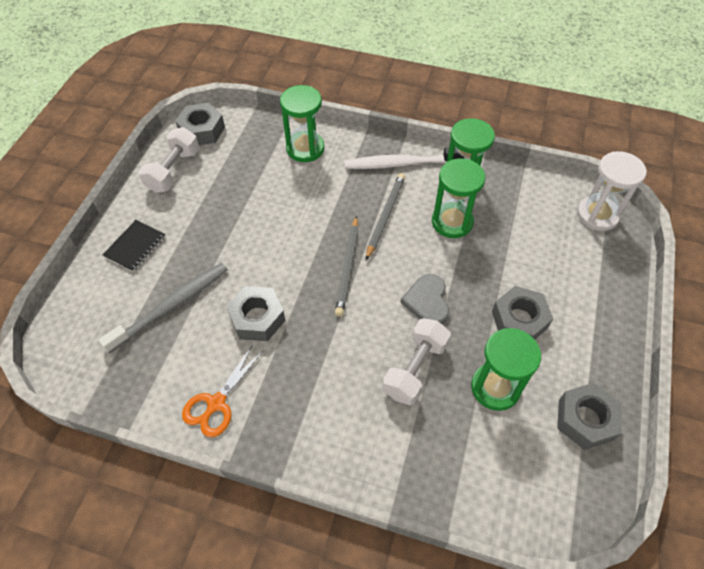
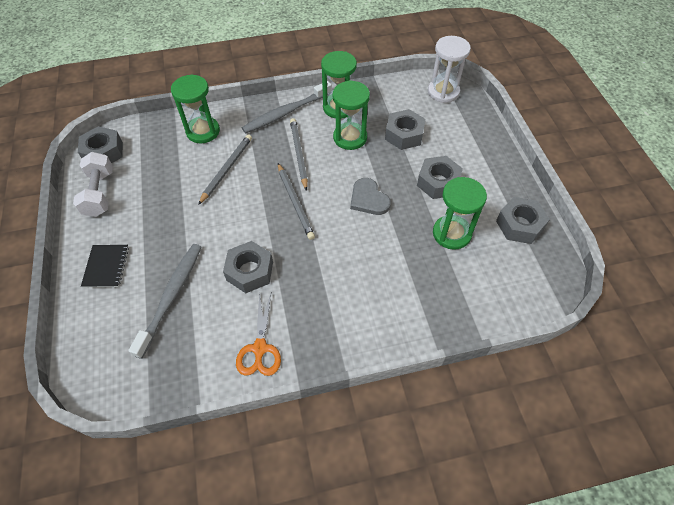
camera: 30 degrees left, 0 degrees up
white toothbrush [344,148,465,169] -> grey toothbrush [242,81,332,133]
white dumbbell [383,318,451,405] -> none
none -> grey pencil [198,135,252,205]
none -> grey nut [385,109,426,150]

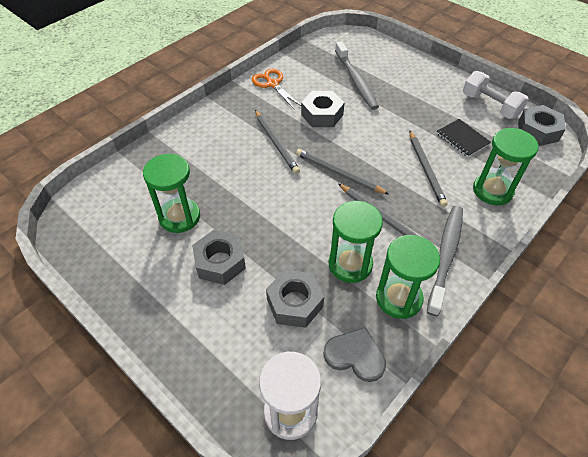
camera: 145 degrees right, 5 degrees down
black notebook [81,245,129,288] -> black notebook moved to [437,119,491,157]
grey heart [350,178,391,215] -> grey heart moved to [323,327,386,382]
grey nut [496,197,550,244] -> none
none -> grey pencil [255,110,300,174]

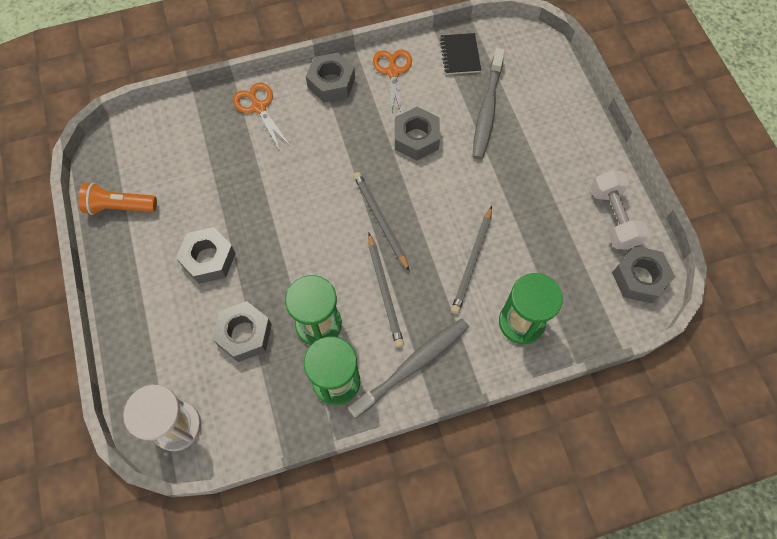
camera: 30 degrees right, 15 degrees up
green hourglass [143,154,200,233] -> none
grey pencil [255,110,300,174] -> none
grey heart [323,327,386,382] -> none
black notebook [437,119,491,157] -> black notebook moved to [440,33,481,75]
none -> orange flashlight [79,183,157,215]
none -> orange scissors [233,82,291,150]
none -> grey nut [306,52,355,103]

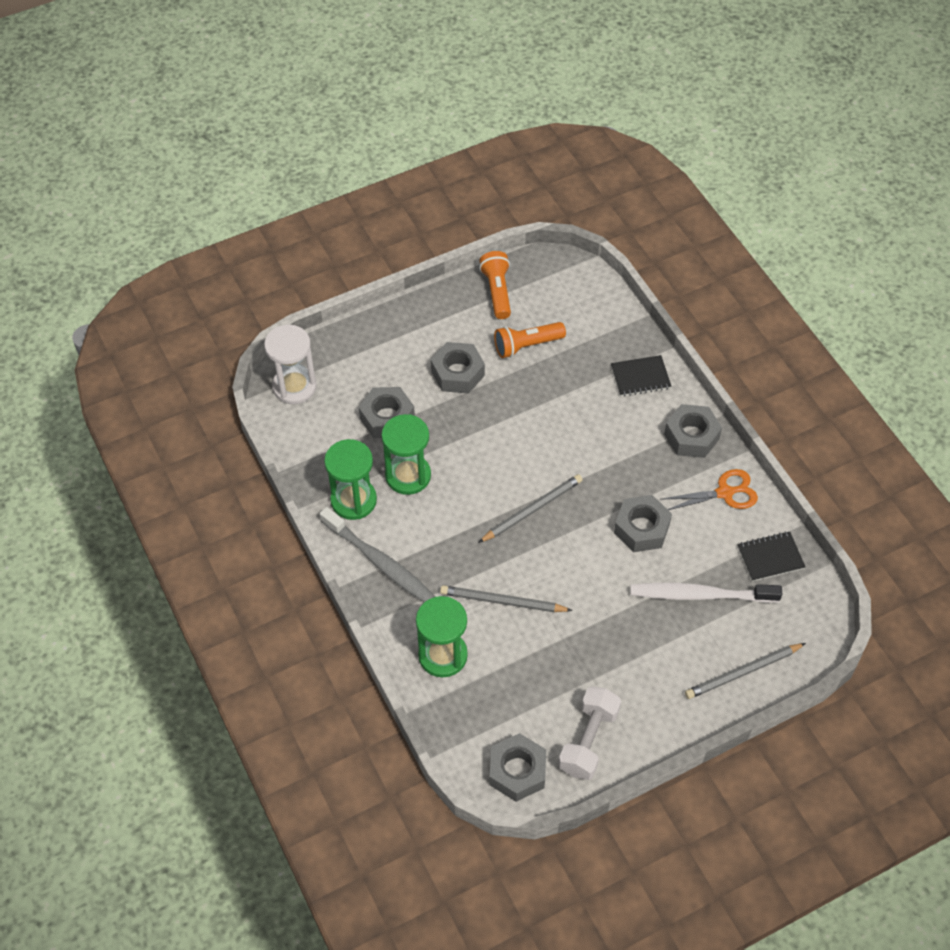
camera: 80 degrees right, 10 degrees down
orange scissors [233,82,291,150] -> black notebook [611,355,671,397]
grey pencil [368,233,404,347] -> grey pencil moved to [685,643,806,699]
grey toothbrush [472,48,505,159] -> white toothbrush [630,583,782,603]
white dumbbell [591,170,650,250] -> white dumbbell turned 45 degrees counterclockwise [558,687,621,780]
none -> orange flashlight [494,322,566,358]

